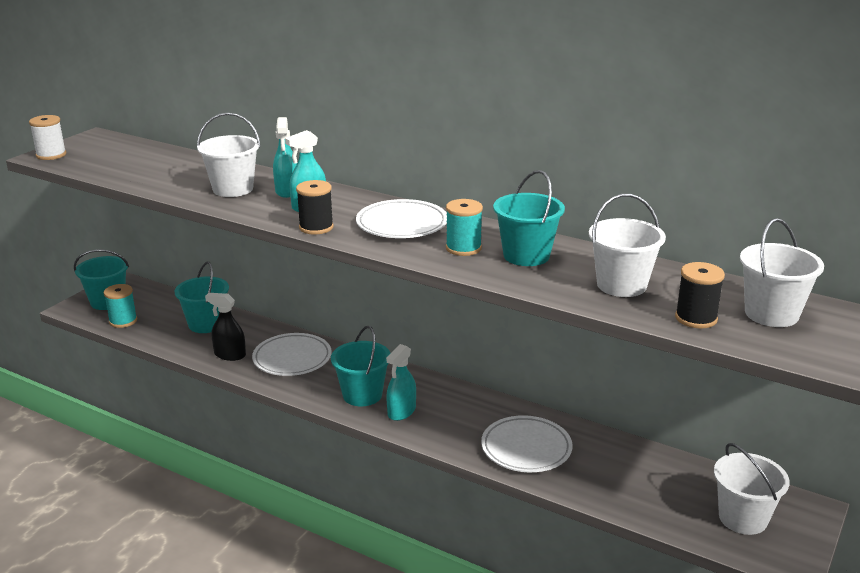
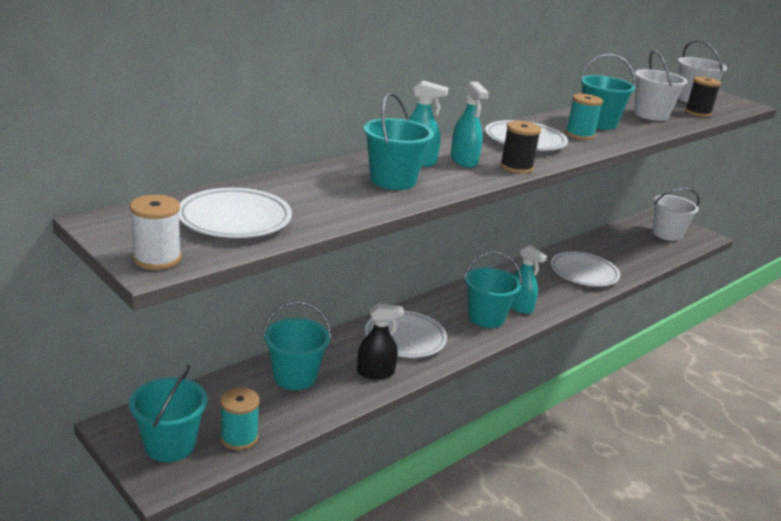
camera: 75 degrees left, 0 degrees up
white bucket [197,113,260,197] -> turquoise bucket [363,93,434,190]
black spray bottle [205,293,246,361] -> black spray bottle turned 135 degrees counterclockwise [357,304,404,380]
none -> white plate [179,188,292,238]

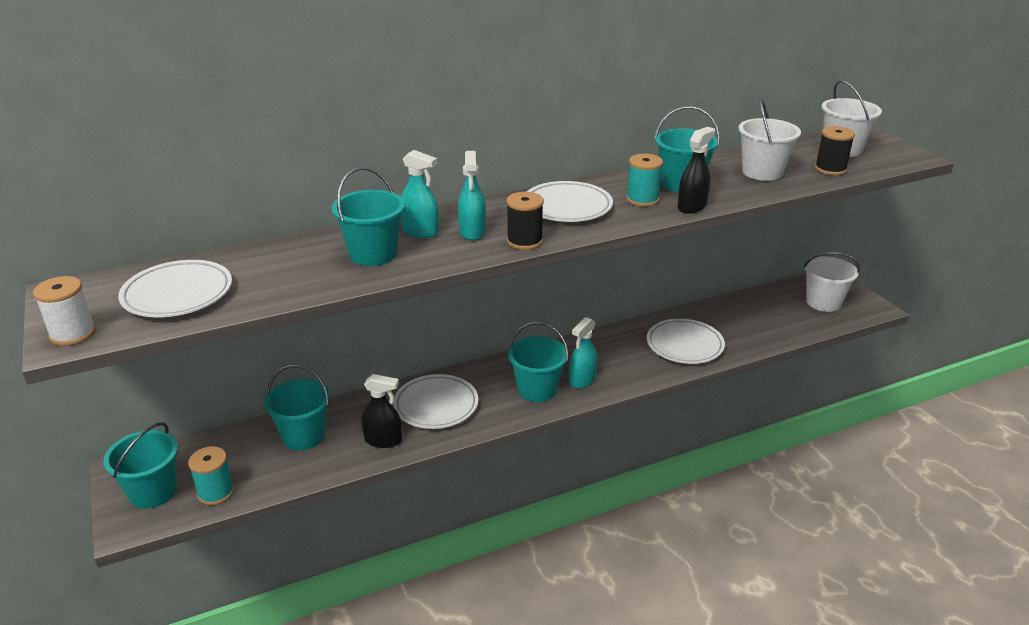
camera: 20 degrees right, 5 degrees up
turquoise spray bottle [510,245,547,314] -> turquoise spray bottle turned 60 degrees clockwise [569,317,598,389]
none -> black spray bottle [677,127,715,214]

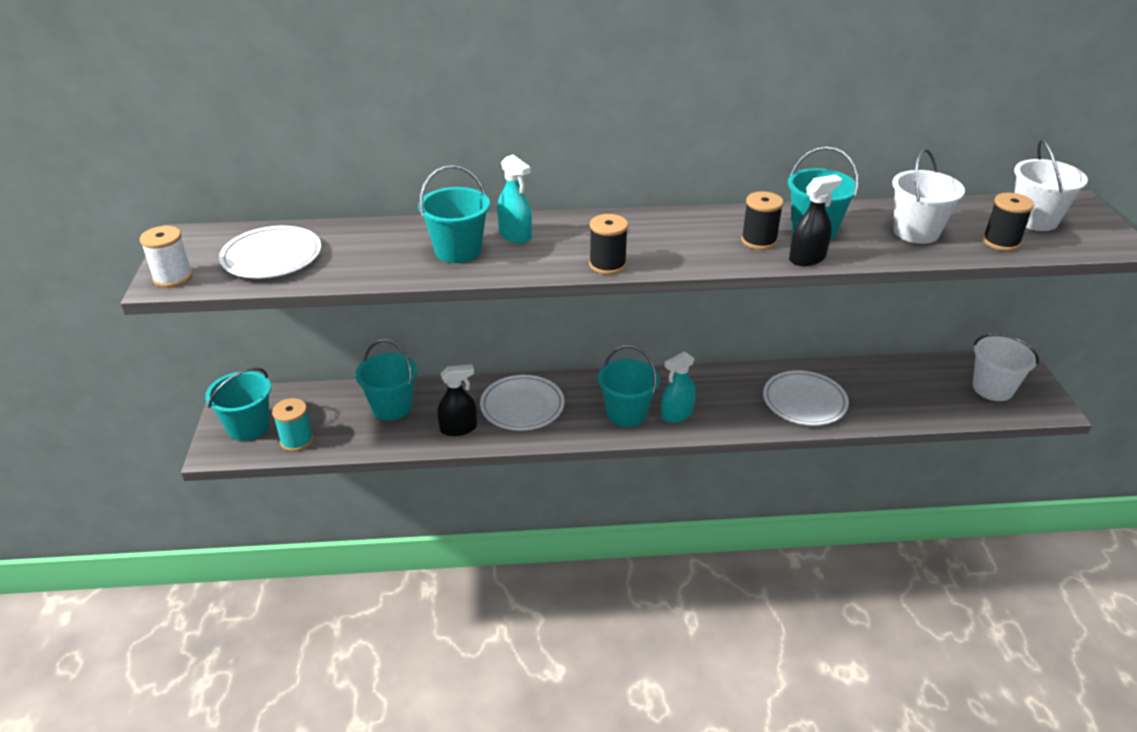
camera: 20 degrees right, 5 degrees up
black spray bottle [361,374,402,448] -> black spray bottle turned 45 degrees counterclockwise [437,365,477,436]
turquoise spray bottle [458,151,486,240] -> none
white plate [527,181,613,222] -> none
turquoise spool [626,154,663,207] -> black spool [741,191,784,250]

